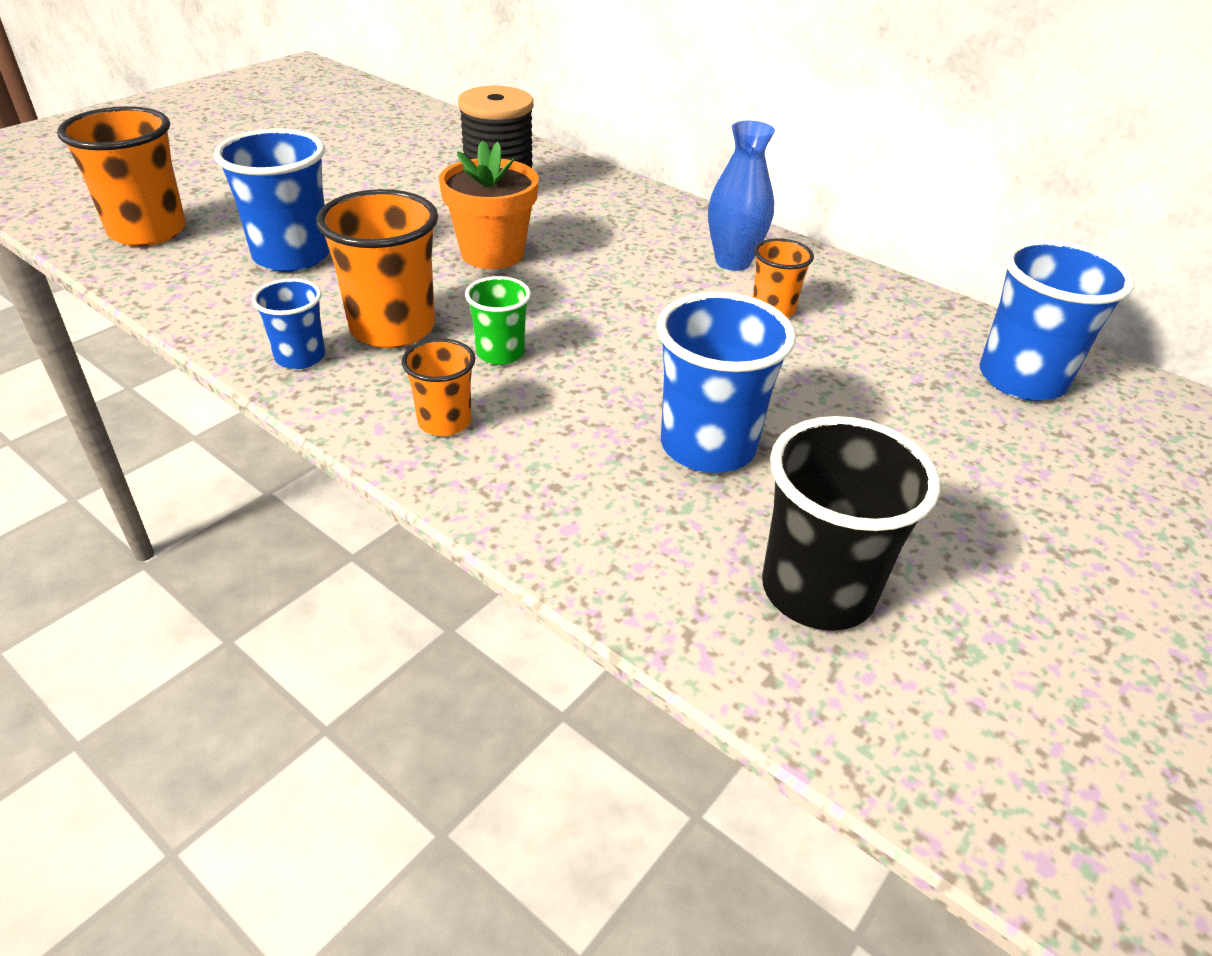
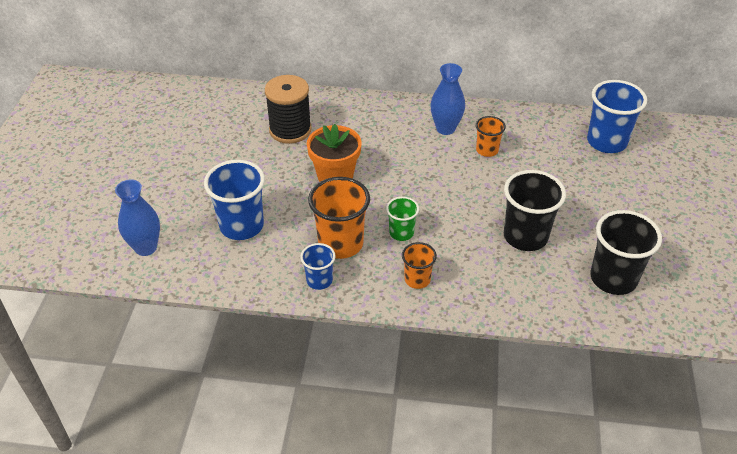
camera: 30 degrees left, 5 degrees up
orange cup [57,106,186,246] -> blue vase [115,179,160,256]
blue cup [657,292,796,473] -> black cup [504,170,566,251]

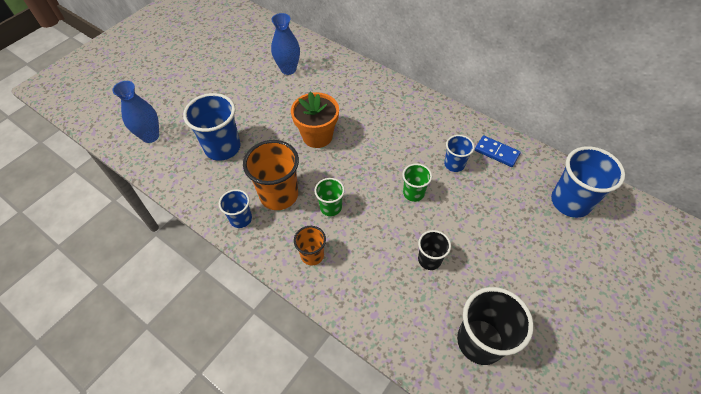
camera: 30 degrees right, 10 degrees up
black spool [265,75,312,144] -> none
blue vase [430,63,465,135] -> blue vase moved to [271,13,300,75]
orange cup [476,116,506,157] -> blue cup [444,135,475,172]
black cup [504,170,566,251] -> black cup [418,230,451,270], size x0.56
none -> green cup [402,164,432,202]
none -> blue domino [475,135,521,167]

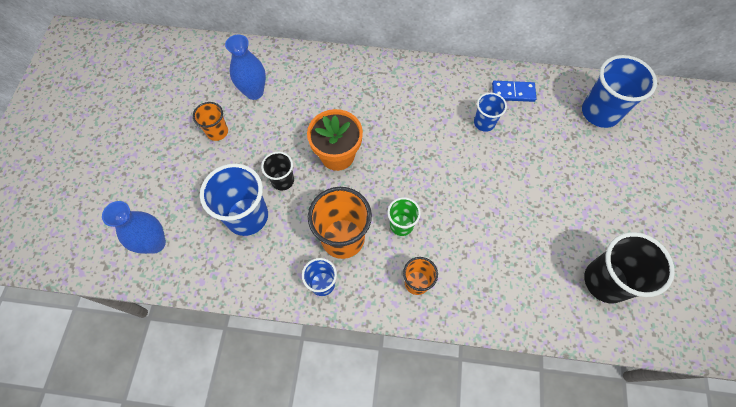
camera: 30 degrees left, 10 degrees up
green cup [402,164,432,202] -> none
black cup [418,230,451,270] -> black cup moved to [261,152,294,191]
none -> orange cup [193,102,228,141]

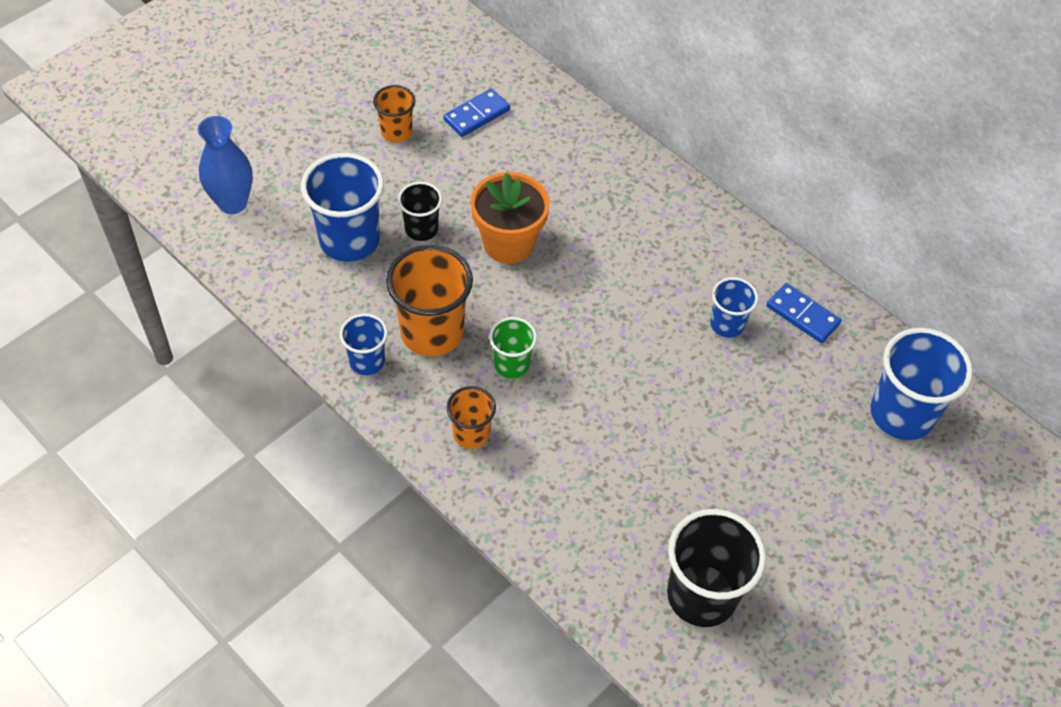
camera: 35 degrees right, 10 degrees down
blue vase [225,35,266,100] -> blue domino [443,88,510,137]

